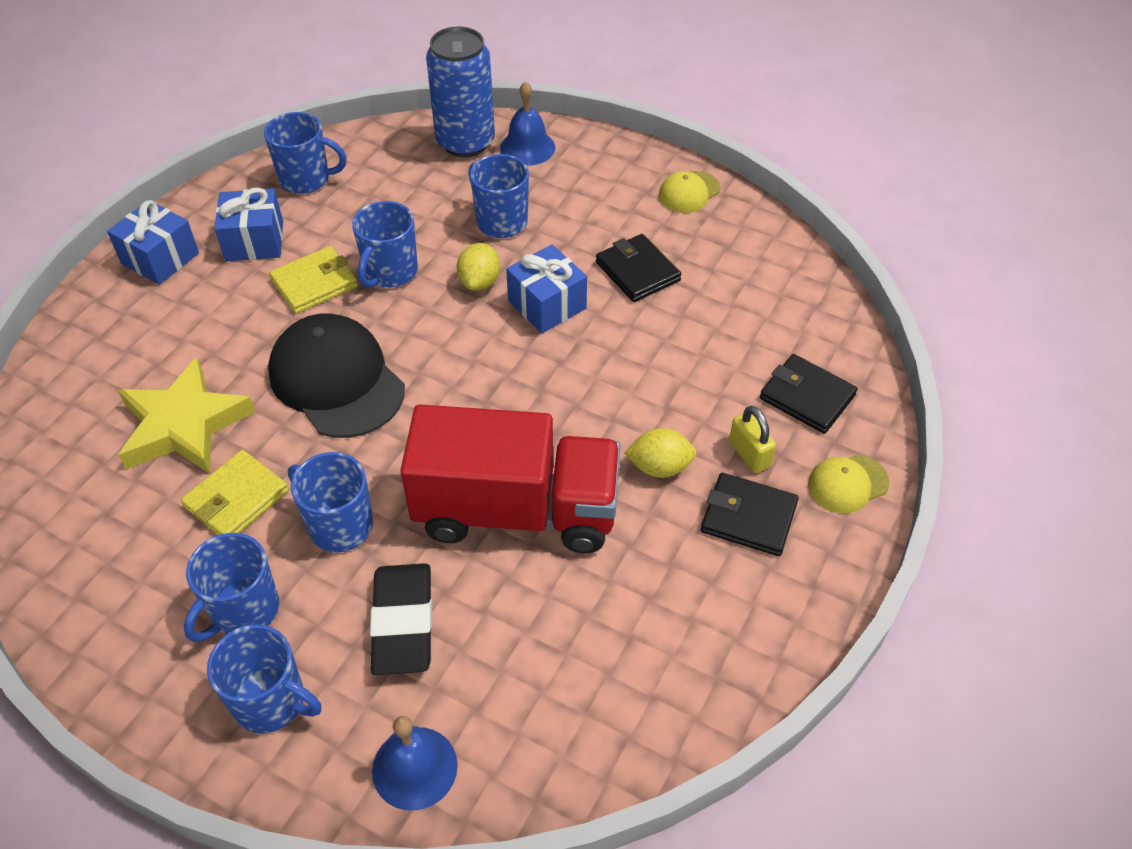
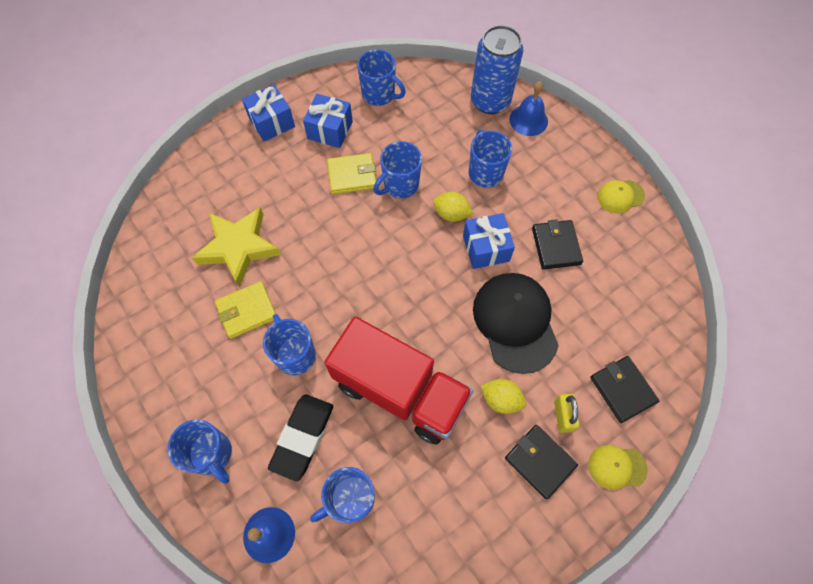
camera: 25 degrees right, 15 degrees up
blue mug [184,533,279,642] -> blue mug moved to [310,467,375,523]
black cap [268,313,405,438] -> black cap moved to [473,273,559,374]
yellow lemon [457,243,500,291] -> yellow lemon turned 75 degrees clockwise [433,192,474,222]

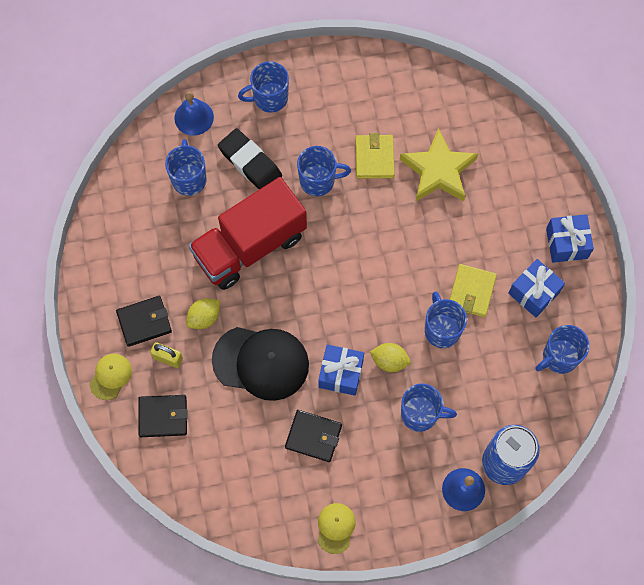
camera: 115 degrees right, 5 degrees up
yellow lemon [433,192,474,222] -> yellow lemon turned 60 degrees clockwise [370,343,410,372]

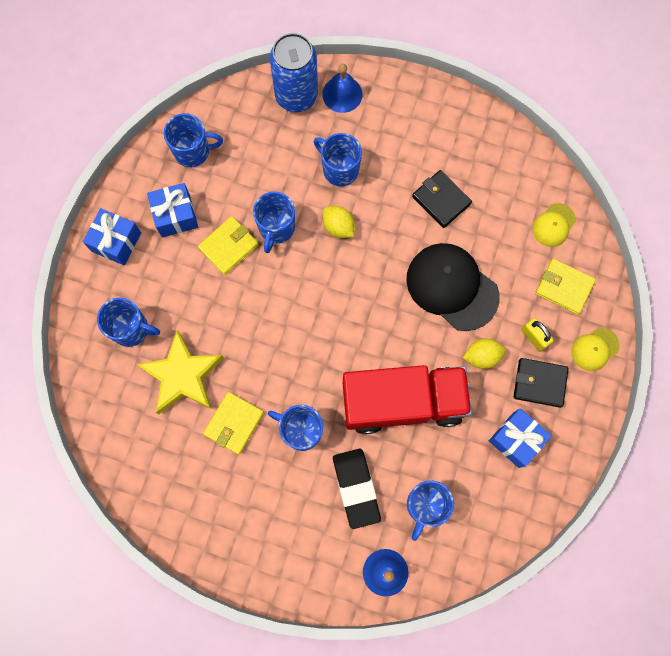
camera: 150 degrees left, 5 degrees up
black wallet [138,395,188,437] -> yellow wallet [535,259,596,315]
blue mug [238,61,289,113] -> blue mug moved to [97,297,160,347]
blue gift [318,344,364,396] -> blue gift moved to [489,408,552,468]
yellow cap [318,503,356,554] -> yellow cap moved to [533,203,576,247]

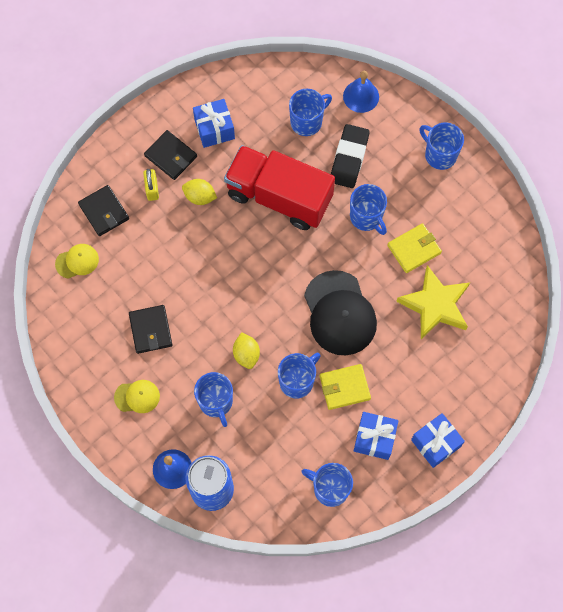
camera: 150 degrees left, 5 degrees down
blue mug [97,297,160,347] -> blue mug moved to [419,122,464,170]
black cap [406,243,500,331] -> black cap moved to [304,270,377,355]
yellow wallet [535,259,596,315] -> black wallet [78,185,129,236]
yellow cap [572,327,619,371] -> yellow cap moved to [114,380,160,413]

